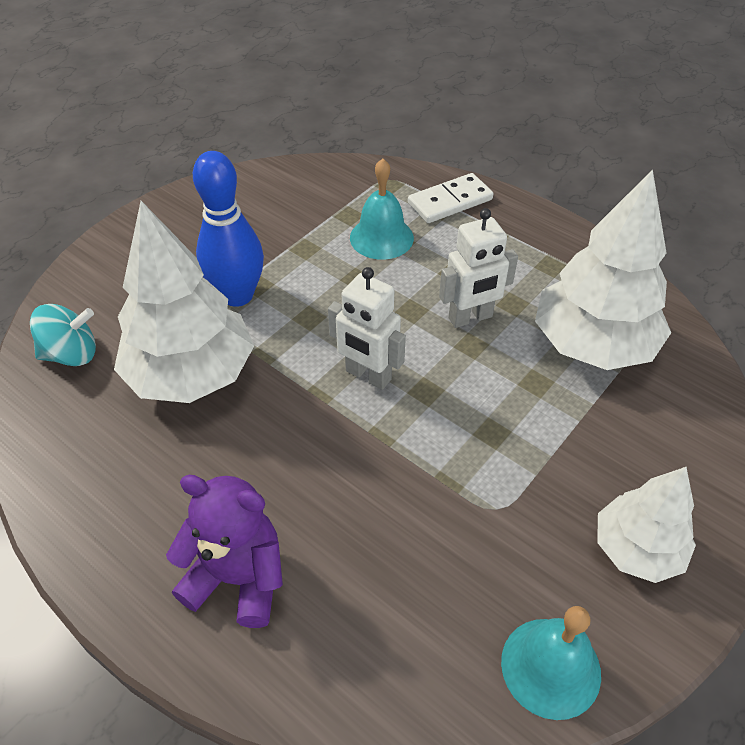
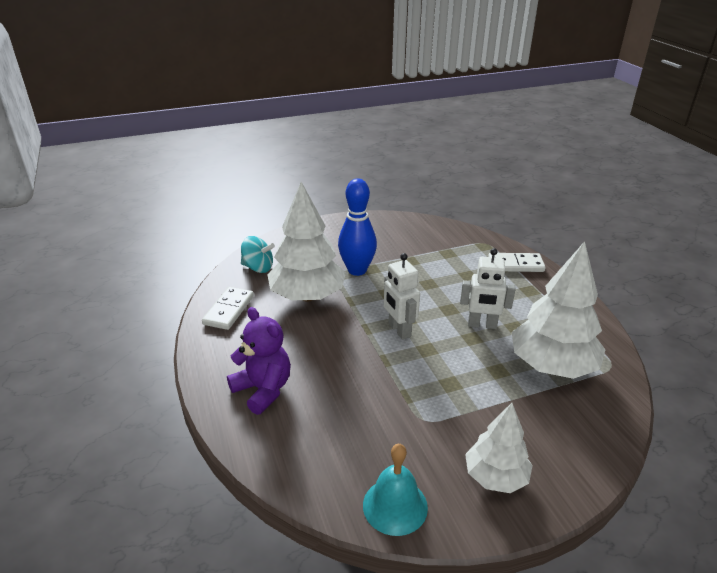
camera: 30 degrees right, 15 degrees down
turquoise bell [350,158,414,260] -> none
none -> white domino [202,287,254,330]

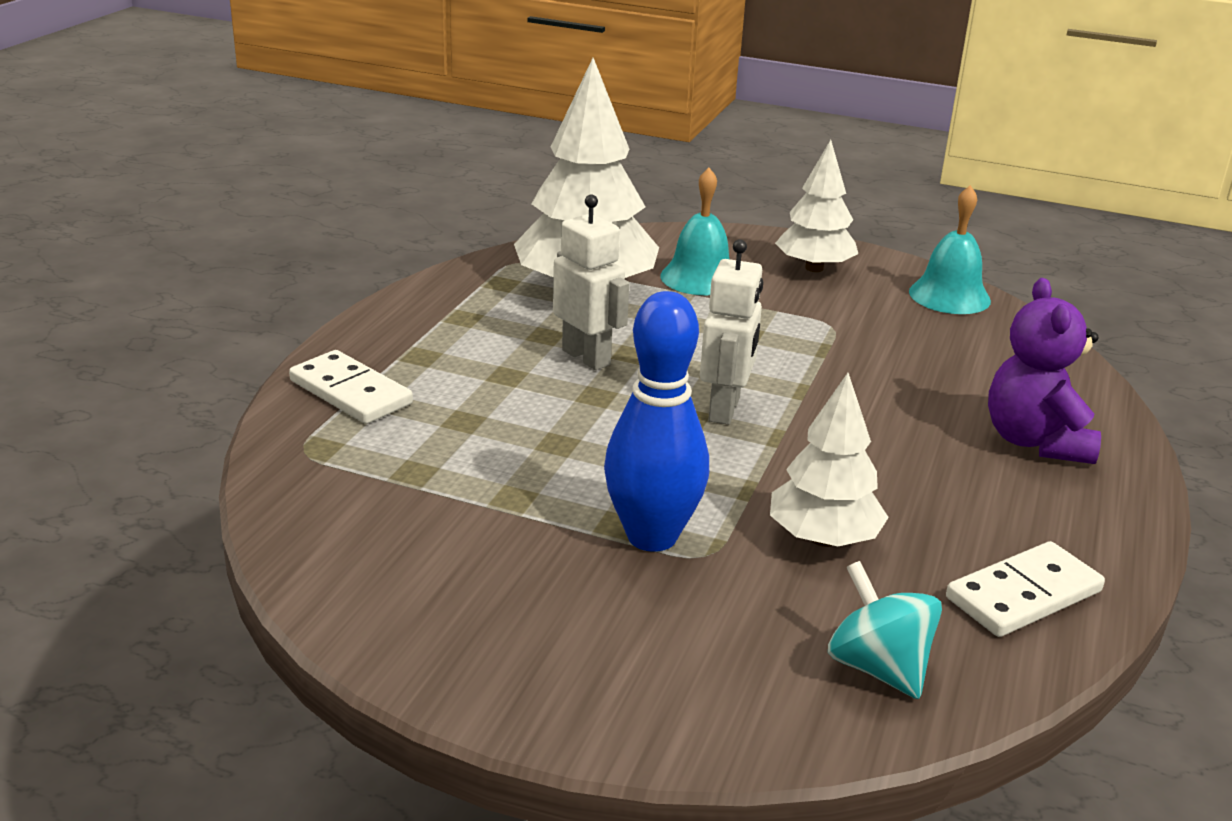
camera: 140 degrees left, 5 degrees down
white tree [267,182,346,301] -> white tree [770,373,889,547], size x0.60
none -> turquoise bell [660,168,729,295]

